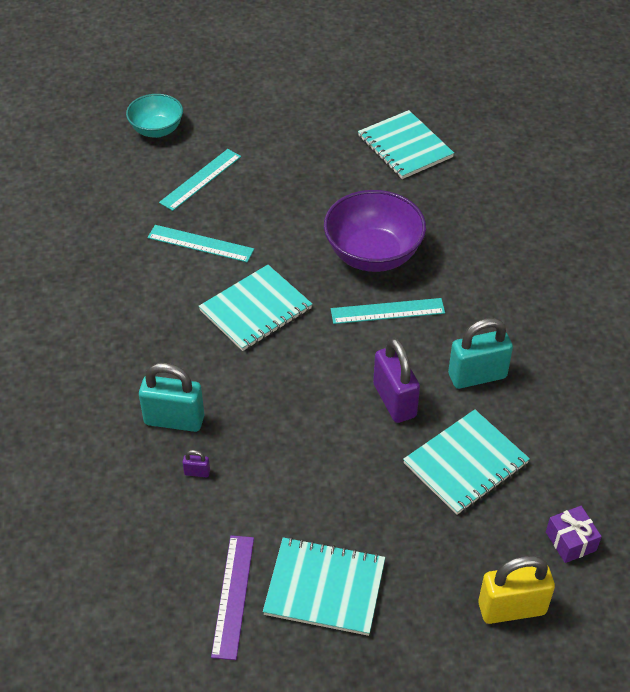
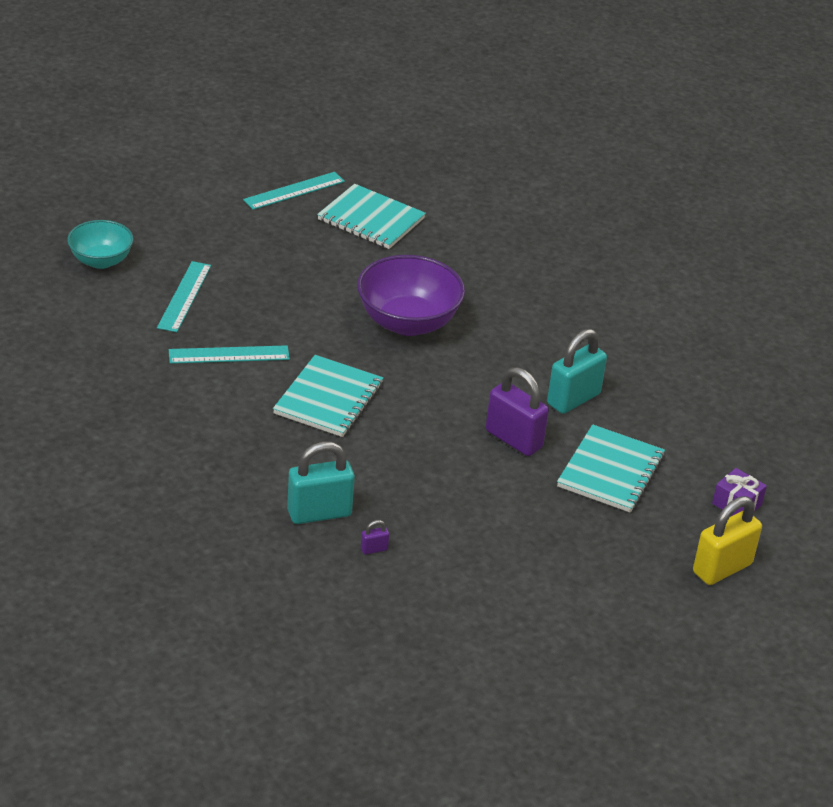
camera: 30 degrees left, 10 degrees down
purple ruler [211,535,254,660] -> none
turquoise notebook [263,537,385,636] -> none
turquoise ruler [331,298,445,324] -> turquoise ruler moved to [243,172,345,210]

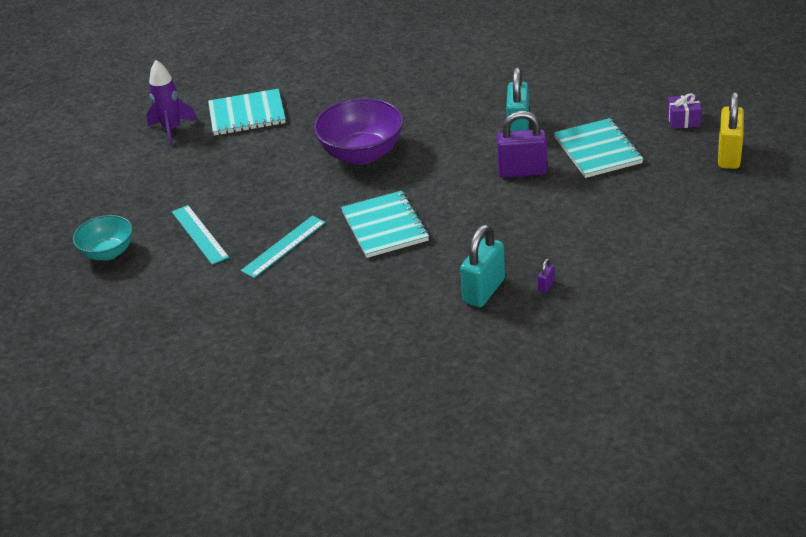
camera: 35 degrees left, 0 degrees up
turquoise ruler [243,172,345,210] -> purple rocket [147,60,197,146]

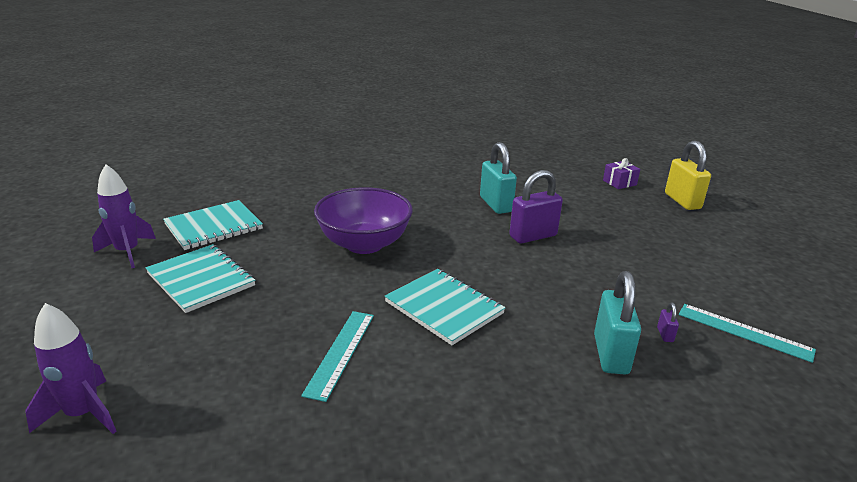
camera: 30 degrees left, 10 degrees down
turquoise bowl [73,215,133,261] -> purple rocket [26,303,117,434]
turquoise ruler [172,205,229,265] -> turquoise ruler moved to [679,304,816,363]
turquoise notebook [554,118,644,178] -> turquoise notebook moved to [146,244,255,313]

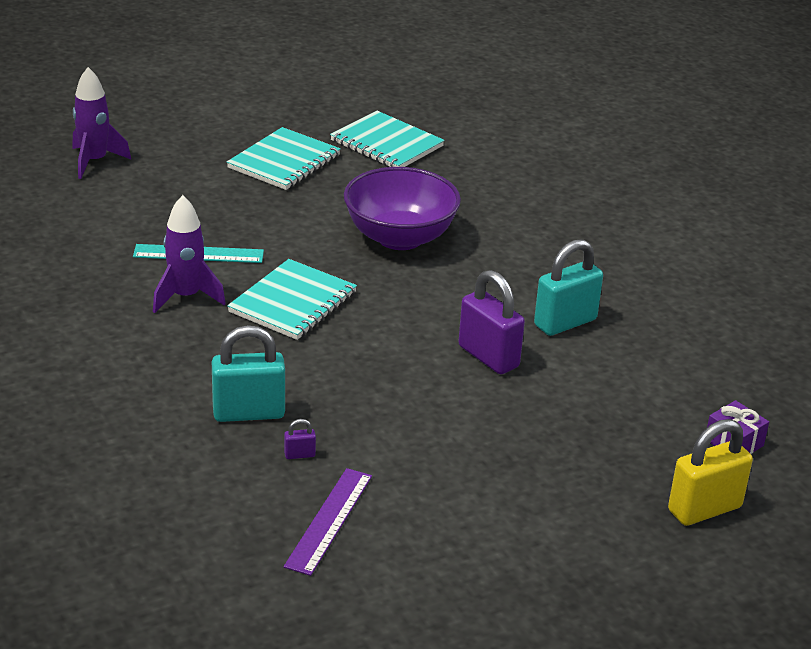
camera: 75 degrees right, 5 degrees up
purple rocket [92,164,156,268] -> purple rocket moved to [153,195,226,313]
turquoise ruler [679,304,816,363] -> purple ruler [284,468,372,576]

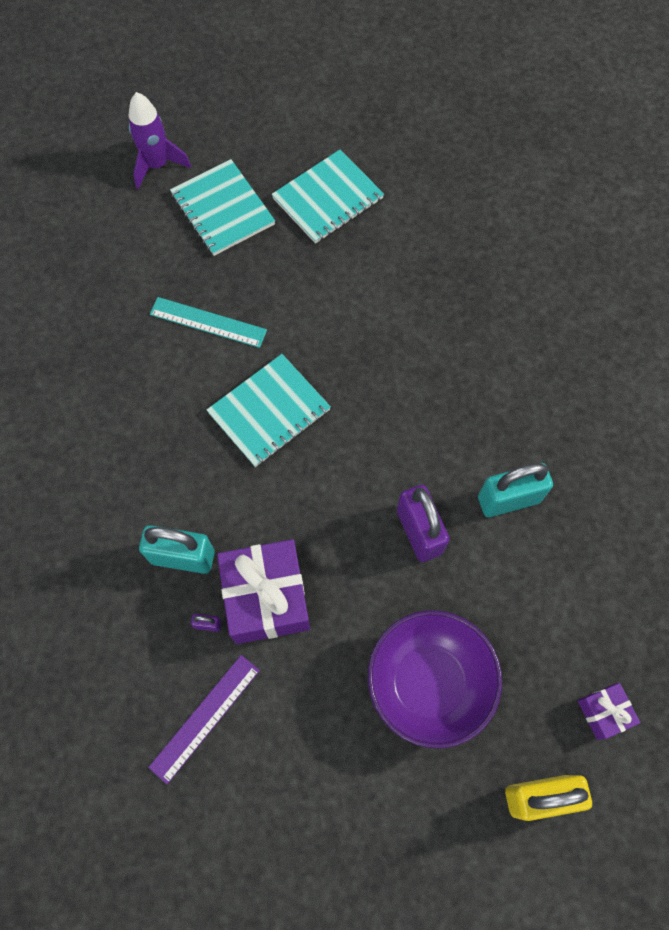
camera: 20 degrees right, 35 degrees up
purple rocket [153,195,226,313] -> none
turquoise notebook [330,111,445,167] -> turquoise notebook moved to [170,159,275,256]
purple bowl [344,167,461,250] -> purple bowl moved to [368,610,502,749]
none -> purple gift [217,539,310,644]

